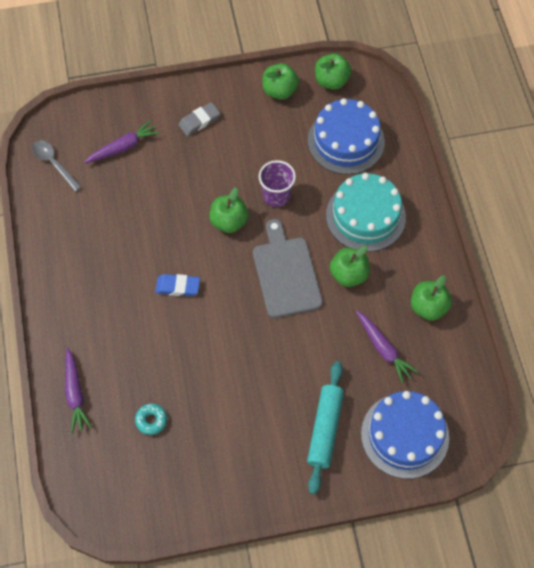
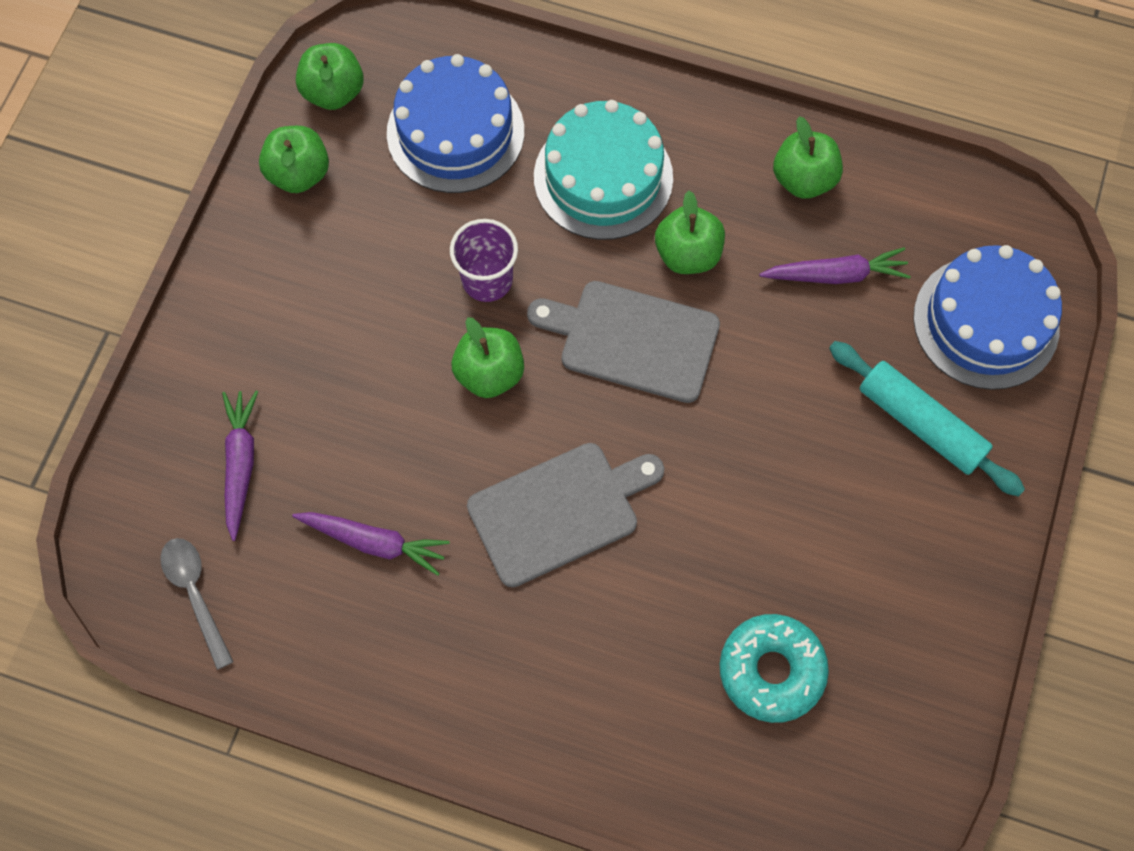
camera: 60 degrees left, 5 degrees up
grey spoon [32,140,82,192] -> grey spoon turned 75 degrees clockwise [161,538,233,670]
purple carrot [65,348,92,433] -> purple carrot moved to [292,512,450,576]
turquoise donut [135,404,167,435] -> turquoise donut [720,614,829,723], size x1.84
blue eraser [155,274,200,296] -> grey cutting board [467,443,664,587]
grey eraser [179,102,220,136] -> none

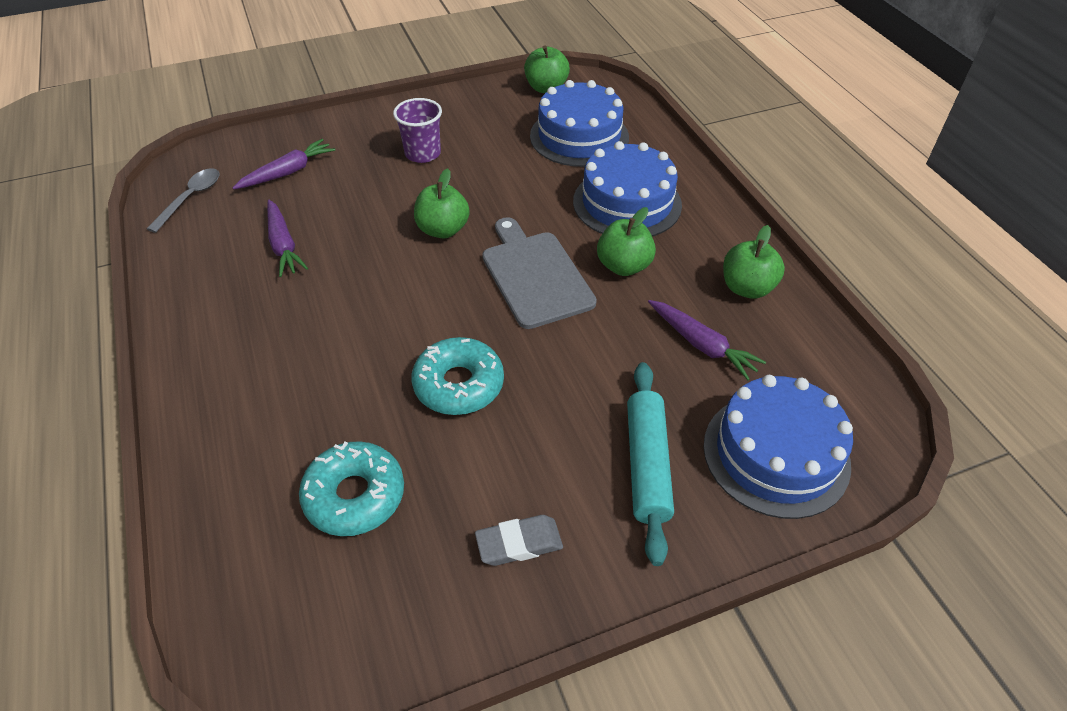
camera: 50 degrees right, 20 degrees down
green apple [259,126,329,193] -> none
purple cup [450,219,518,302] -> purple cup moved to [393,98,442,163]
grey cutting board [467,443,664,587] -> none
turquoise cake [534,100,673,240] -> blue cake [573,141,682,236]
none -> turquoise donut [412,337,504,415]
none -> grey eraser [475,515,563,566]

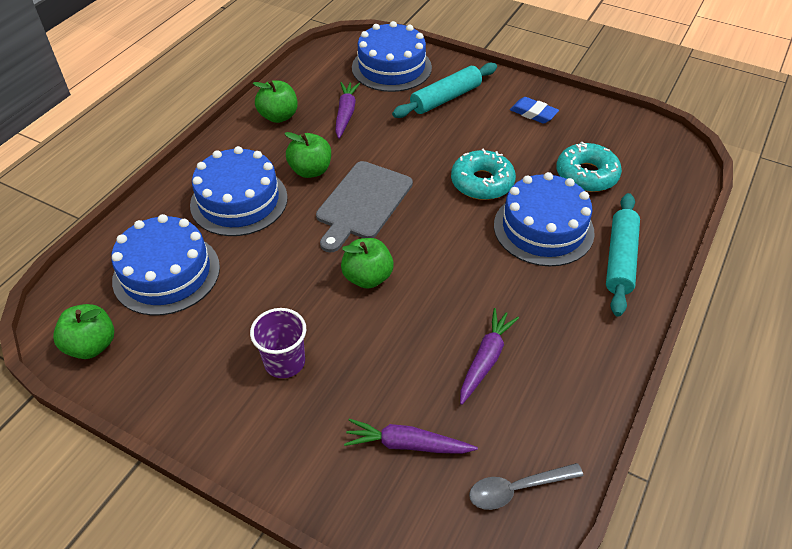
camera: 130 degrees left, 0 degrees up
grey eraser [475,515,563,566] -> blue eraser [510,97,559,124]
none -> blue cake [494,172,595,266]
none -> turquoise rolling pin [606,193,640,317]

